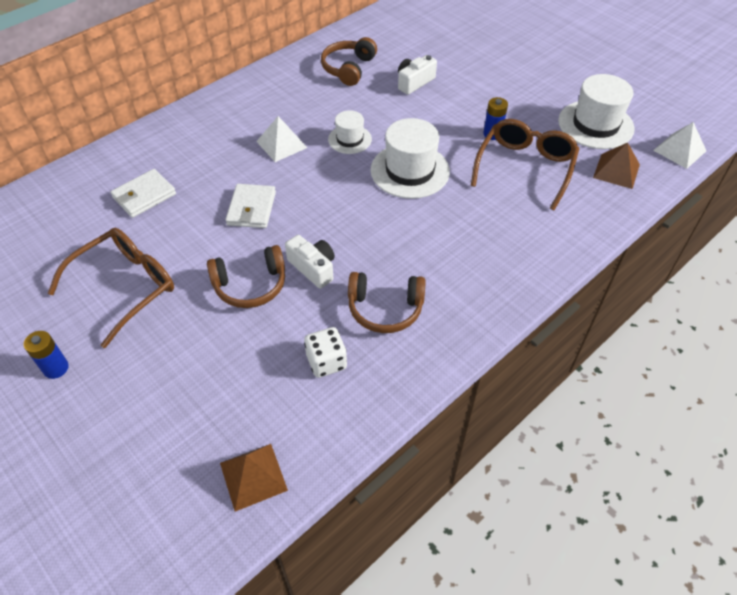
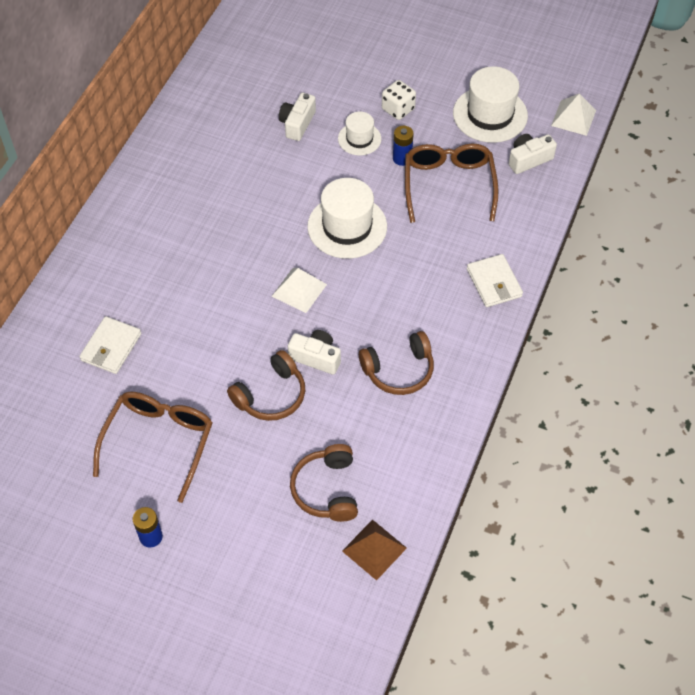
camera: 25 degrees left, 5 degrees up
white wallet [225,184,276,228] -> white wallet moved to [467,254,523,307]
white pyramid [256,116,307,162] -> white pyramid moved to [272,268,327,313]
white dice [304,327,347,378] -> white dice moved to [382,80,416,120]
brown headphones [321,37,377,86] -> brown headphones moved to [290,444,358,522]
white hat [328,110,372,154] -> white hat moved to [338,112,381,155]
brown pyramid [593,143,640,189] -> white camera [508,134,557,174]

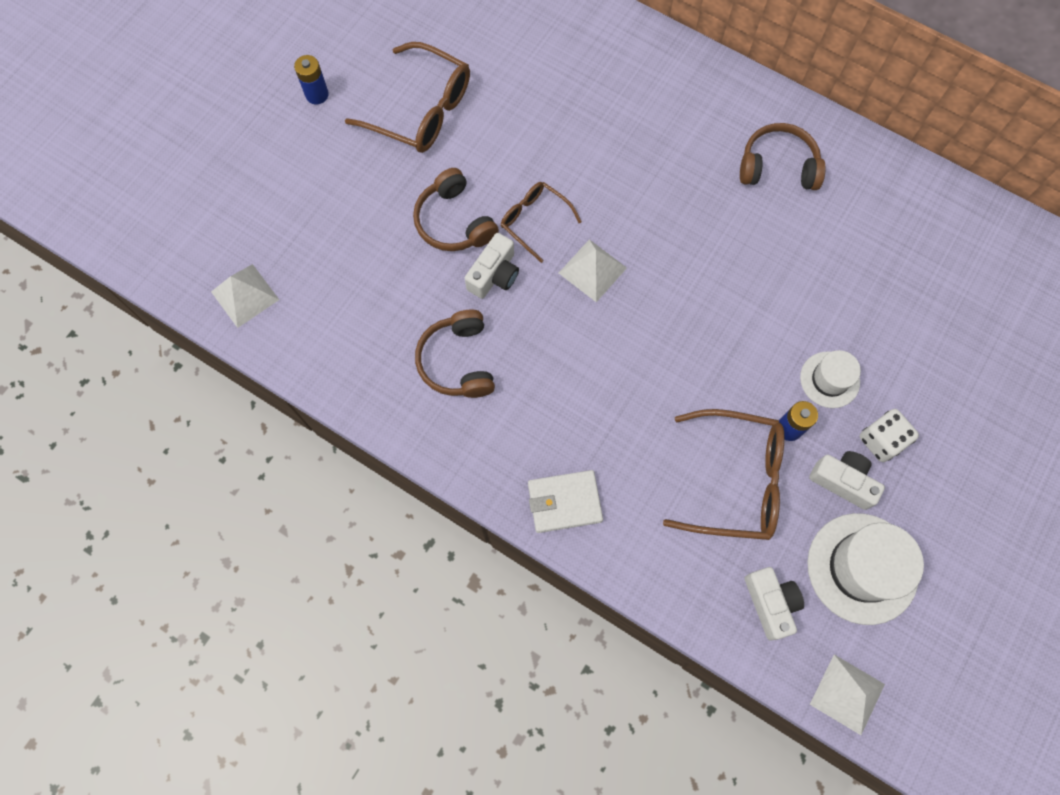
camera: 100 degrees right, 15 degrees up
white wallet [79,316,141,374] -> none
white camera [279,93,316,141] -> white camera moved to [809,451,885,510]
brown headphones [290,444,358,522] -> brown headphones moved to [740,123,826,190]
white hat [307,178,387,259] -> none
brown pyramid [342,519,407,581] -> white pyramid [211,264,279,328]
none -> brown glasses [501,182,582,263]

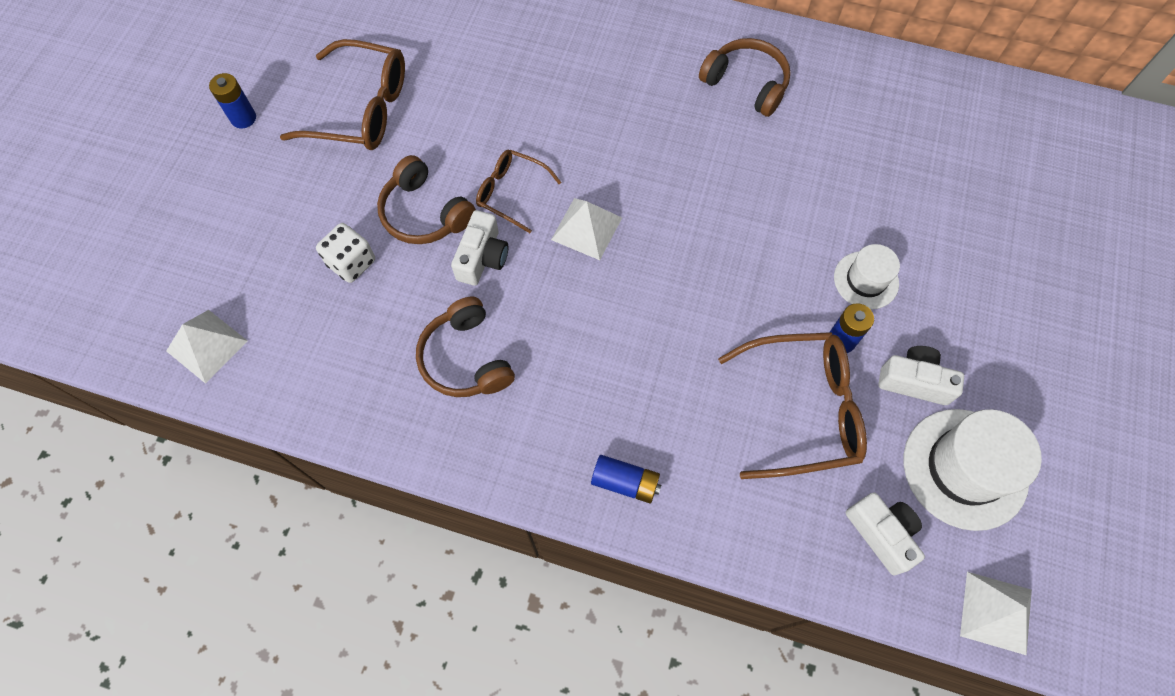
camera: 15 degrees left, 5 degrees down
white wallet [528,470,603,533] -> blue battery [591,455,661,503]
brown headphones [740,123,826,190] -> brown headphones turned 45 degrees clockwise [699,38,791,117]
white dice [859,409,919,462] -> white dice moved to [316,223,375,283]

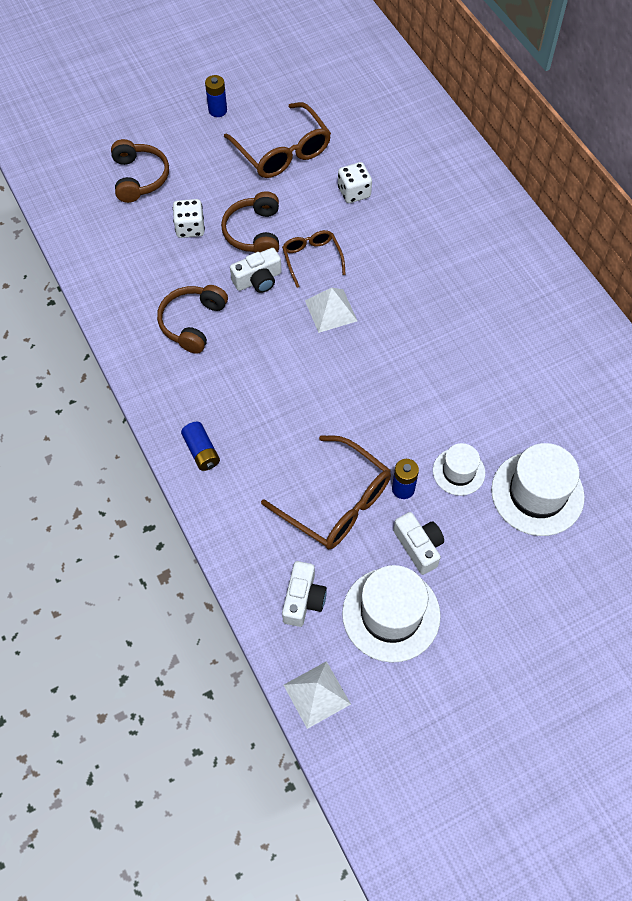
camera: 45 degrees right, 5 degrees down
white pyramid [166,310,247,384] -> none
brown headphones [699,38,791,117] -> brown headphones moved to [111,139,169,203]
none -> white dice [338,162,372,203]
none -> white hat [491,443,585,536]

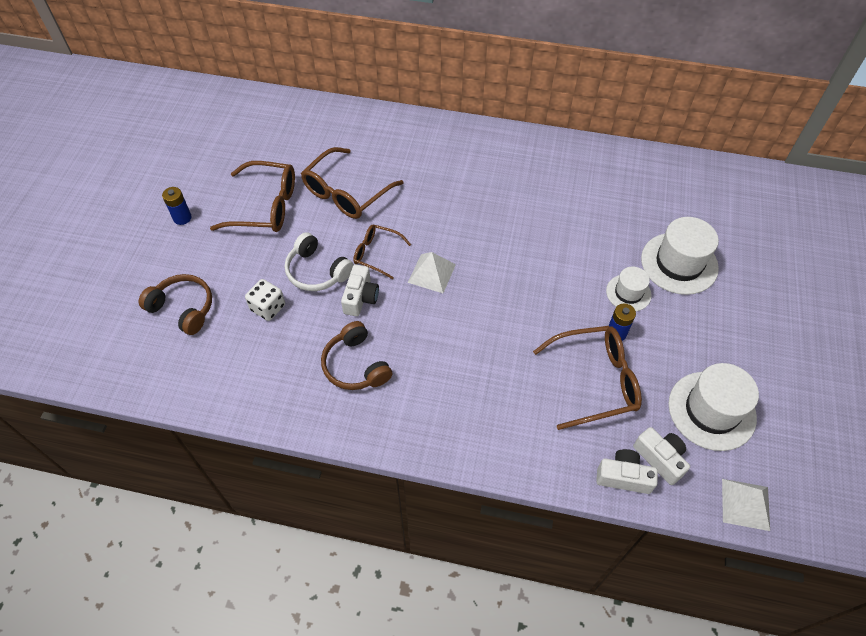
camera: 50 degrees left, 5 degrees down
blue battery [181,422,220,471] -> none
brown headphones [221,191,279,253] -> white headphones [285,232,354,291]
white dice [338,162,372,203] -> brown glasses [301,147,403,219]
white camera [393,512,444,575] -> white camera moved to [596,449,658,494]

